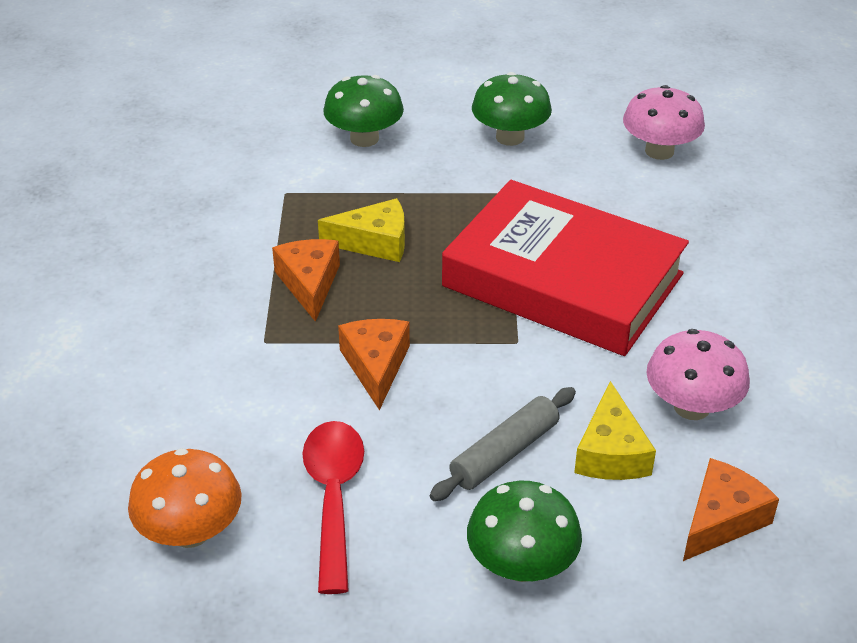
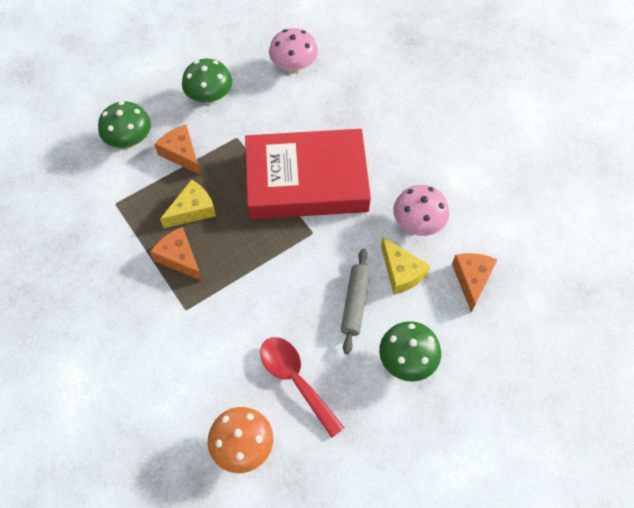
camera: 35 degrees left, 20 degrees up
orange cheese [338,319,410,410] -> orange cheese moved to [155,125,201,175]

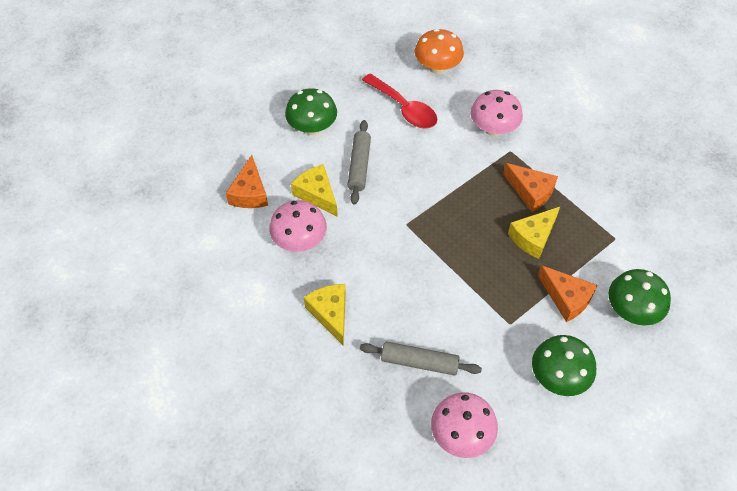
camera: 175 degrees right, 5 degrees down
red book [245,129,371,219] -> none
none -> yellow cheese [304,284,346,346]
none -> grey rolling pin [360,341,482,376]
none -> pink mushroom [470,90,523,136]

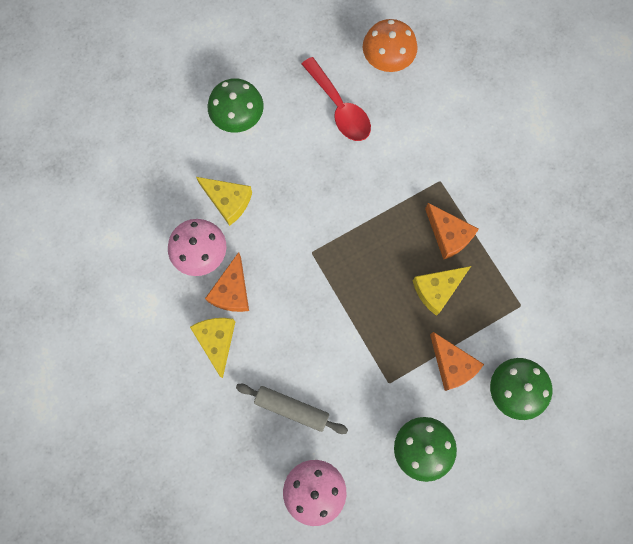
camera: 10 degrees right, 20 degrees up
orange cheese [226,155,268,208] -> orange cheese moved to [205,252,249,312]
yellow cheese [291,164,338,217] -> yellow cheese turned 150 degrees clockwise [196,177,252,226]
grey rolling pin [348,120,371,204] -> none
pink mushroom [470,90,523,136] -> none

